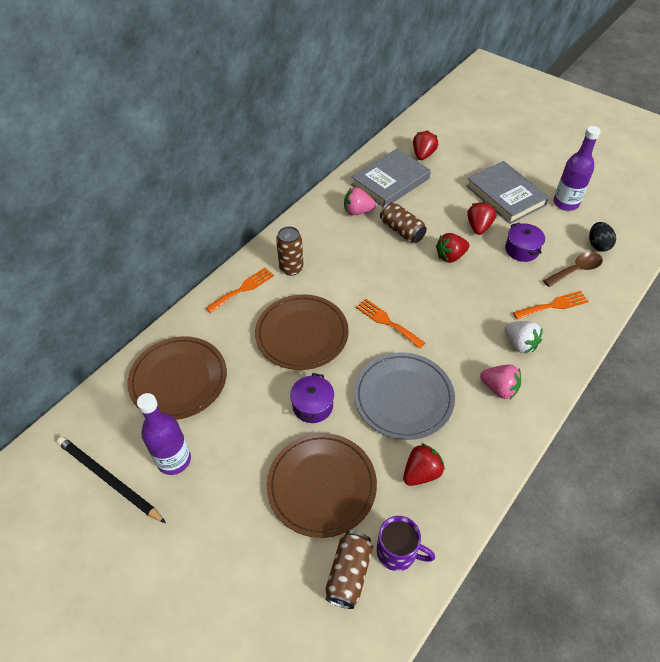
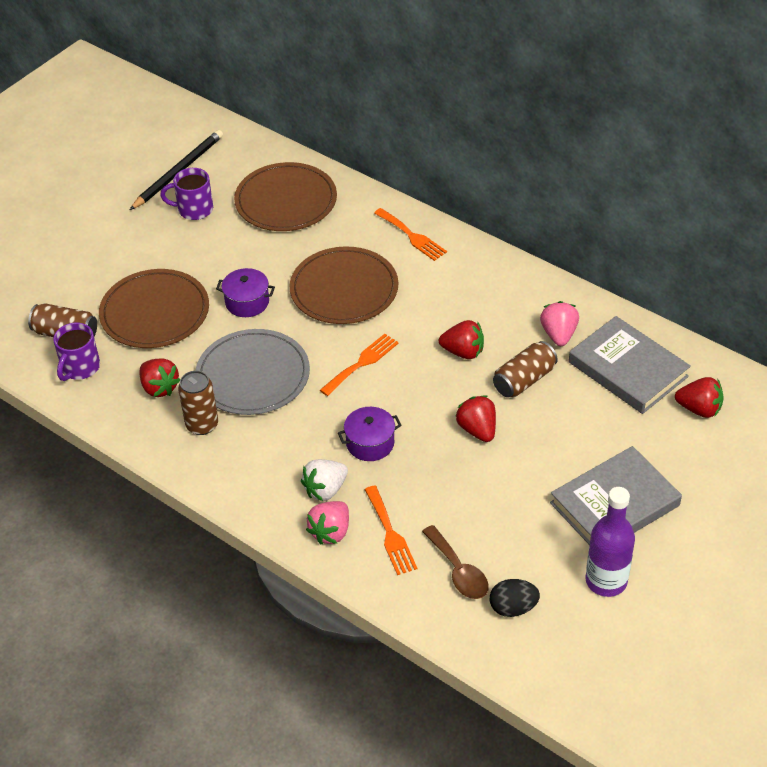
camera: 90 degrees right, 5 degrees down
purple bottle [137,393,191,475] -> purple mug [160,168,213,220]
brown can [276,226,304,276] -> brown can moved to [178,371,218,435]
red strawberry [467,202,496,235] -> red strawberry moved to [439,320,484,359]
pink strawberry [480,365,521,399] -> pink strawberry moved to [306,501,349,544]
purple pot [505,223,545,262] -> purple pot moved to [338,407,402,461]

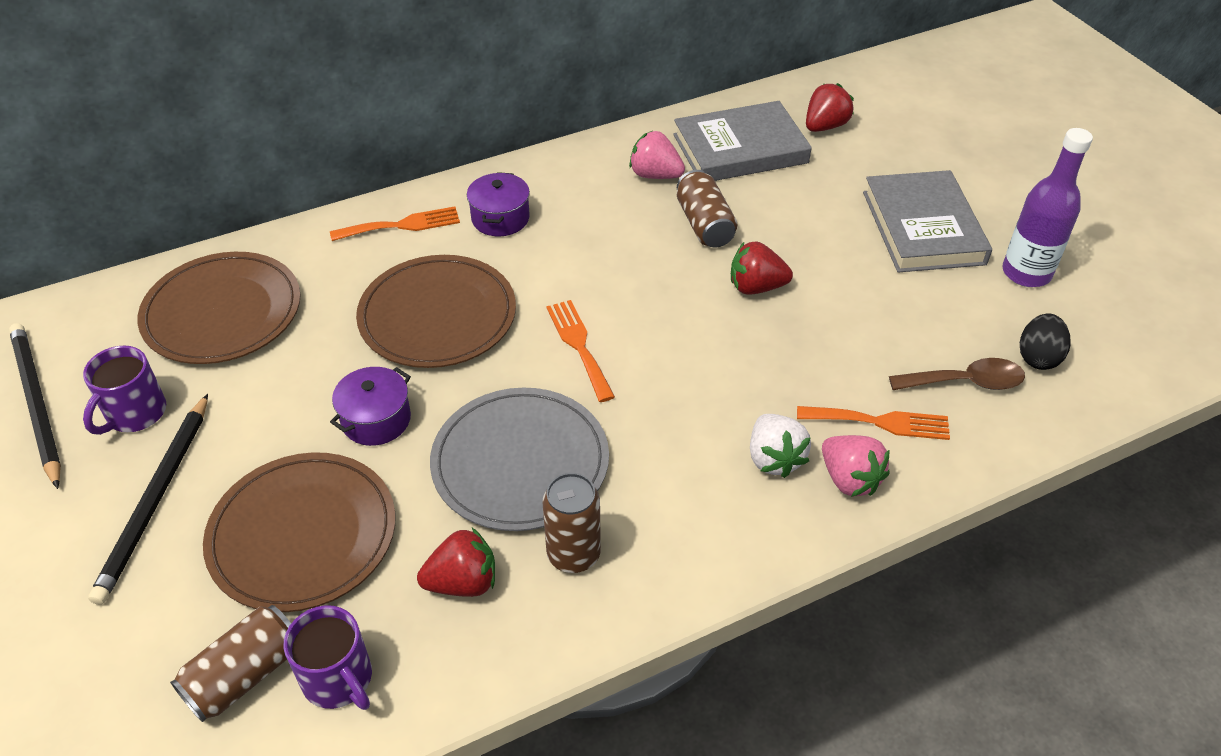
camera: 65 degrees left, 0 degrees up
purple pot [338,407,402,461] -> purple pot moved to [467,172,530,236]
red strawberry [439,320,484,359] -> none
none -> black pencil [88,394,208,605]

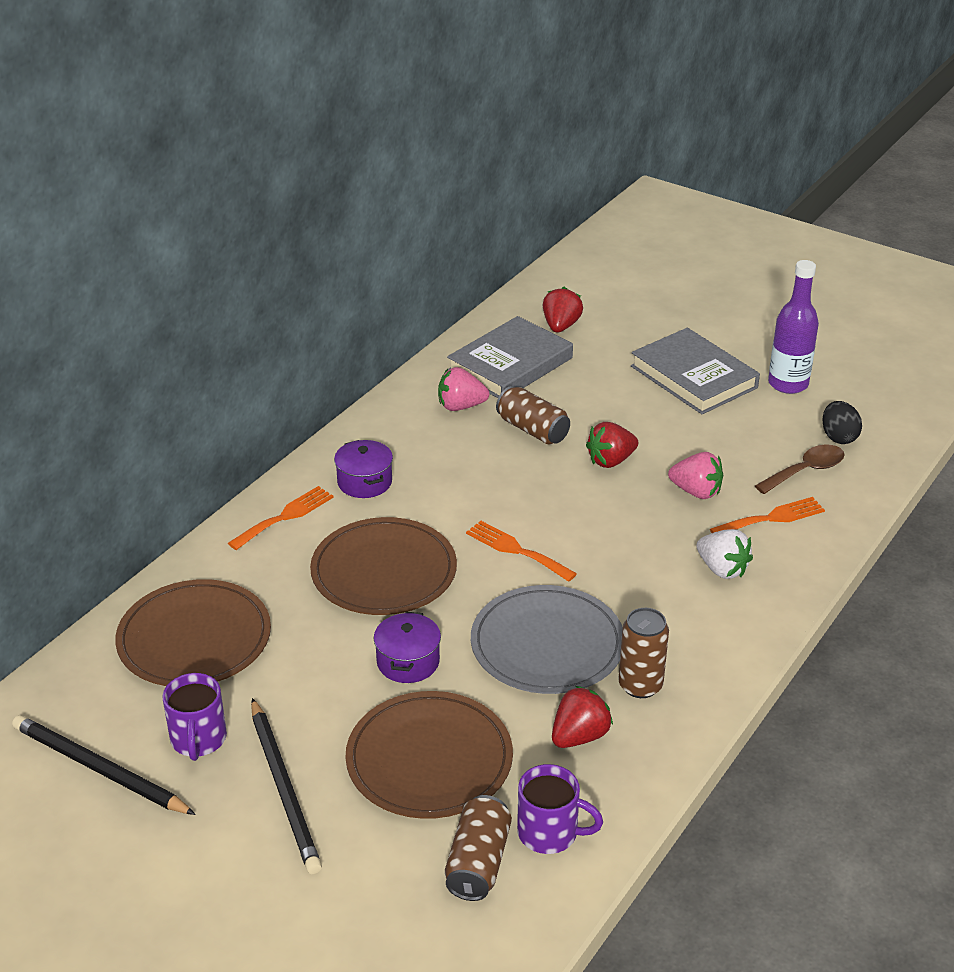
camera: 30 degrees left, 10 degrees down
pink strawberry [822,435,890,497] -> pink strawberry moved to [668,452,723,499]

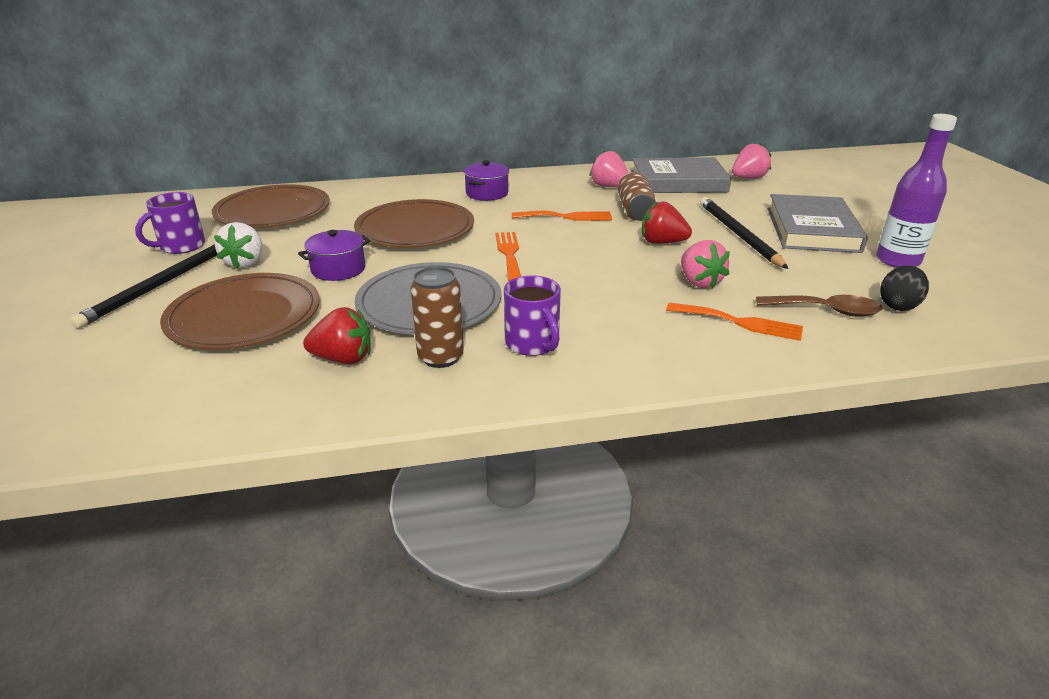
camera: 45 degrees right, 5 degrees down
black pencil [12,715,196,815] -> black pencil moved to [700,197,788,269]
orange fork [228,486,334,550] -> orange fork moved to [512,211,612,221]
brown can [445,795,512,901] -> none
purple mug [517,764,603,854] -> purple mug moved to [504,275,561,356]
red strawberry [543,287,583,333] -> pink strawberry [732,143,771,179]
white strawberry [696,529,753,579] -> white strawberry moved to [214,222,262,269]

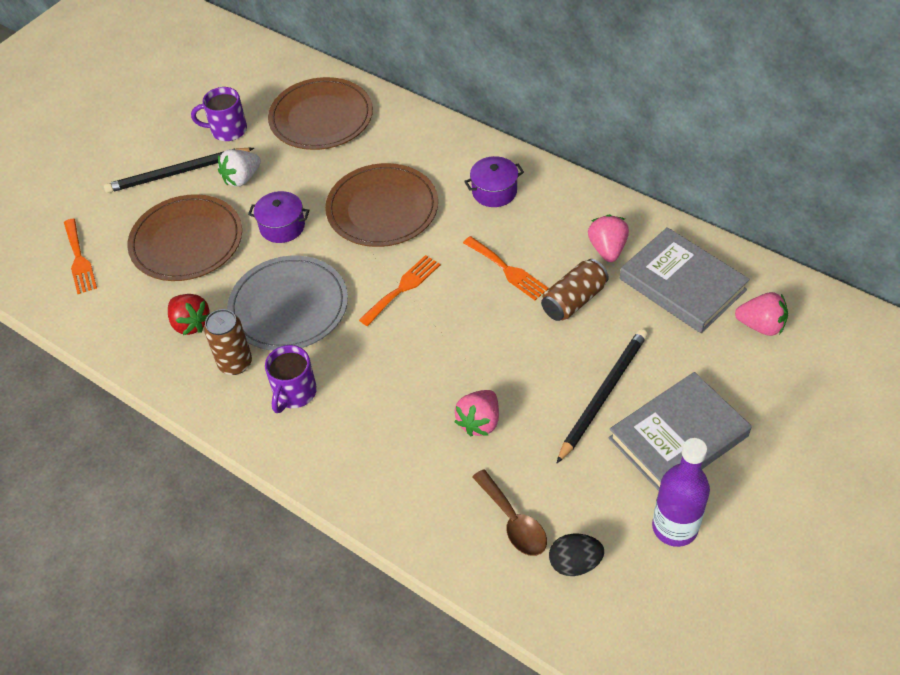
camera: 50 degrees right, 20 degrees up
red strawberry [642,201,692,244] -> none
orange fork [666,303,803,341] -> orange fork moved to [64,218,97,294]

